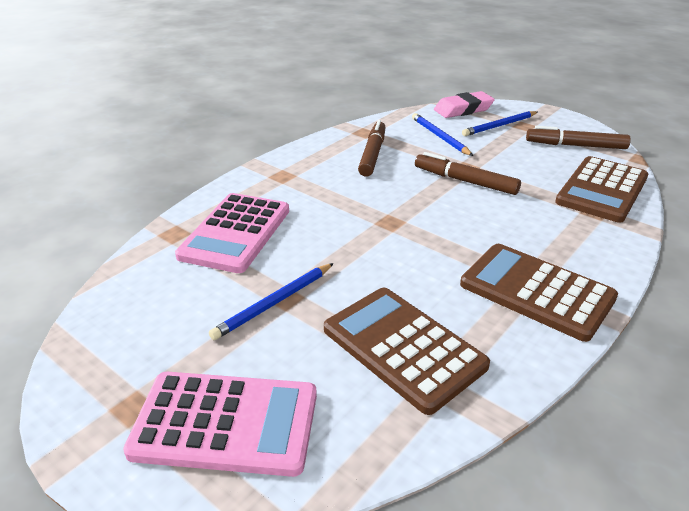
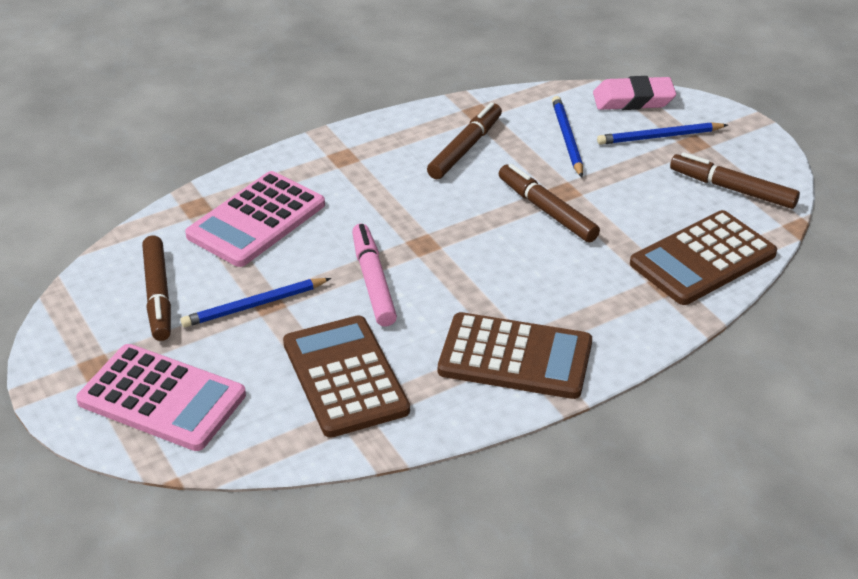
camera: 20 degrees right, 5 degrees up
brown calculator [460,244,618,342] -> brown calculator turned 135 degrees clockwise [438,312,592,399]
none -> brown marker [142,236,171,341]
none -> pink marker [352,224,397,326]

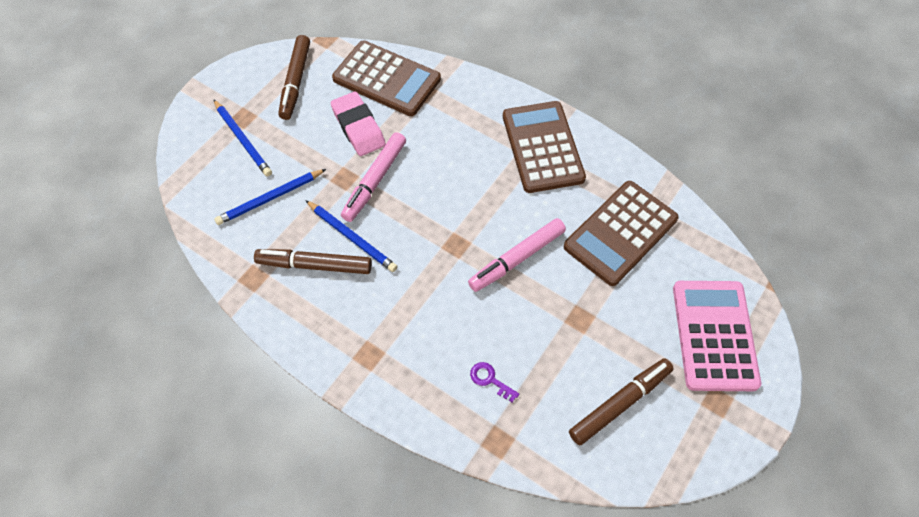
camera: 115 degrees left, 20 degrees up
blue pencil [181,278,331,327] -> blue pencil moved to [305,200,398,272]
pink calculator [185,171,325,267] -> purple key [470,362,519,402]
brown marker [499,164,600,242] -> pink marker [341,132,406,222]
pink eraser [593,76,676,110] -> pink eraser moved to [331,91,386,156]

